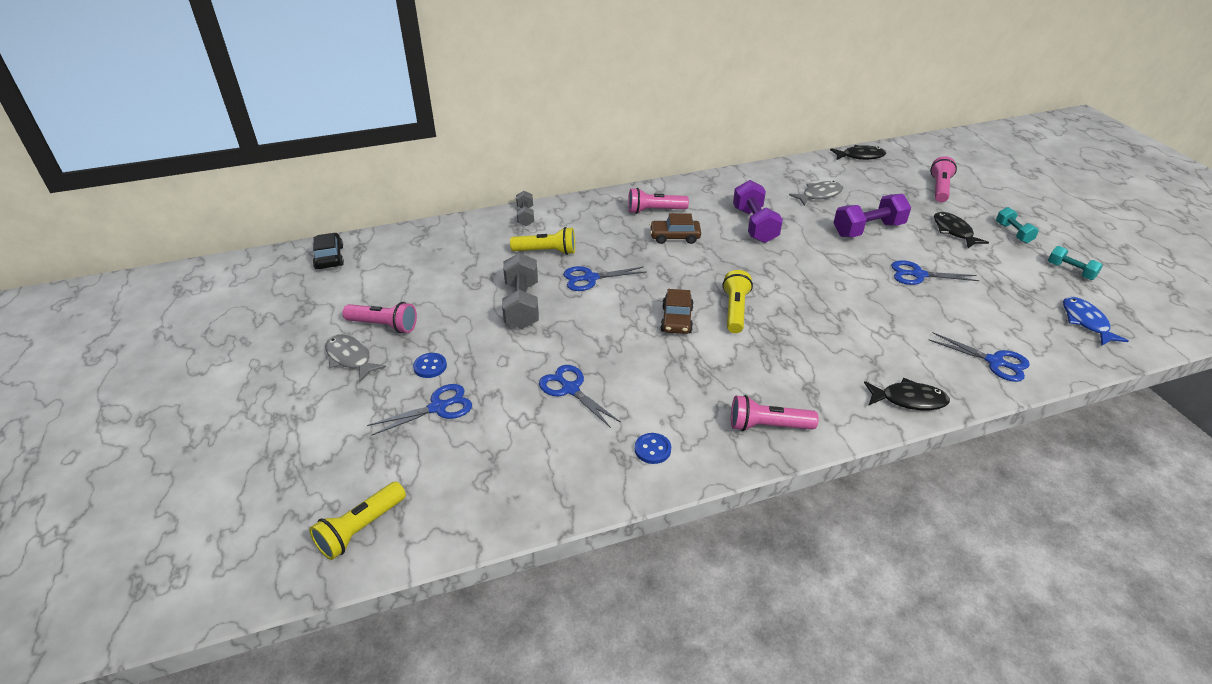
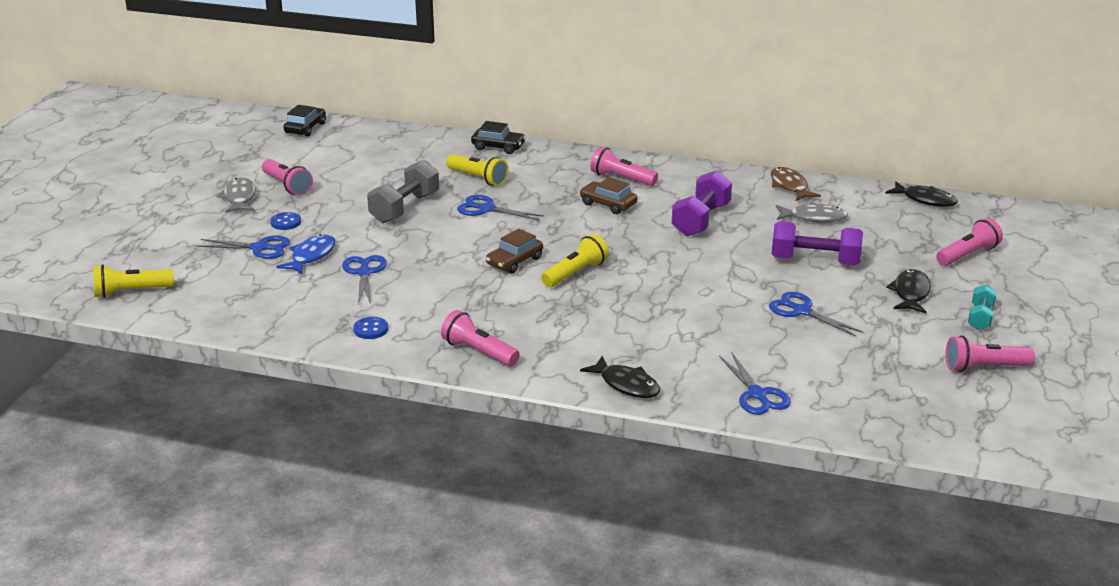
camera: 35 degrees right, 10 degrees down
grey dumbbell [516,191,534,226] -> black car [471,121,526,154]
turquoise dumbbell [1048,246,1103,280] -> pink flashlight [945,336,1035,372]
blue fish [1063,297,1129,346] -> blue fish moved to [276,234,335,274]
none -> brown fish [771,167,821,201]

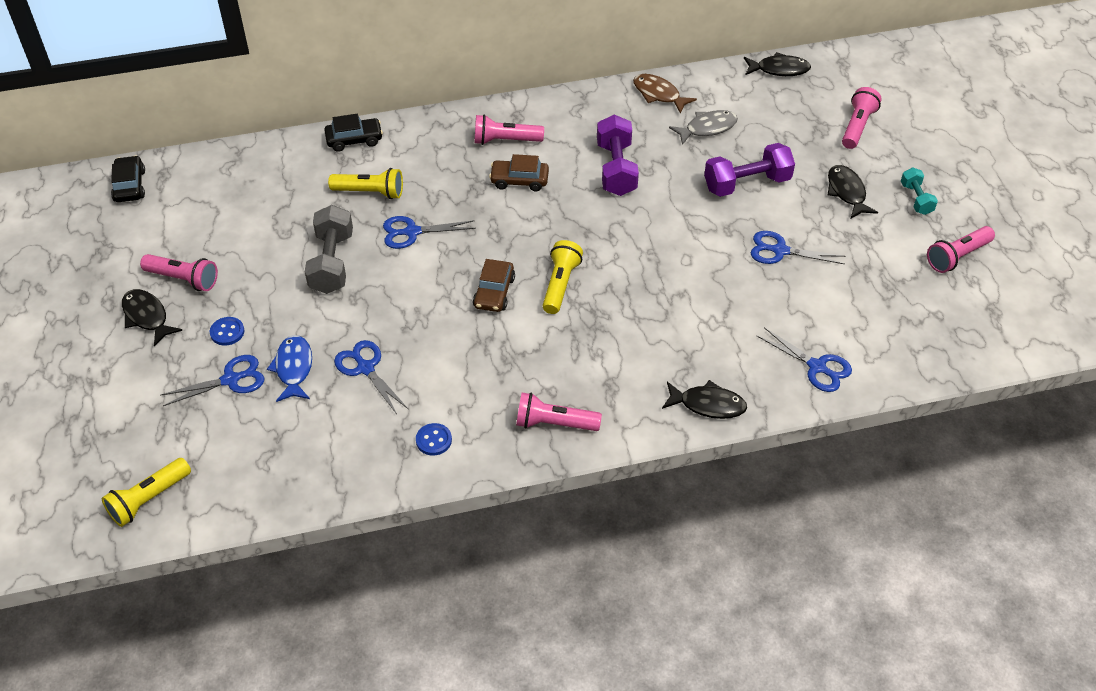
camera: 30 degrees left, 20 degrees up
grey fish [217,178,256,213] -> black fish [122,289,182,347]

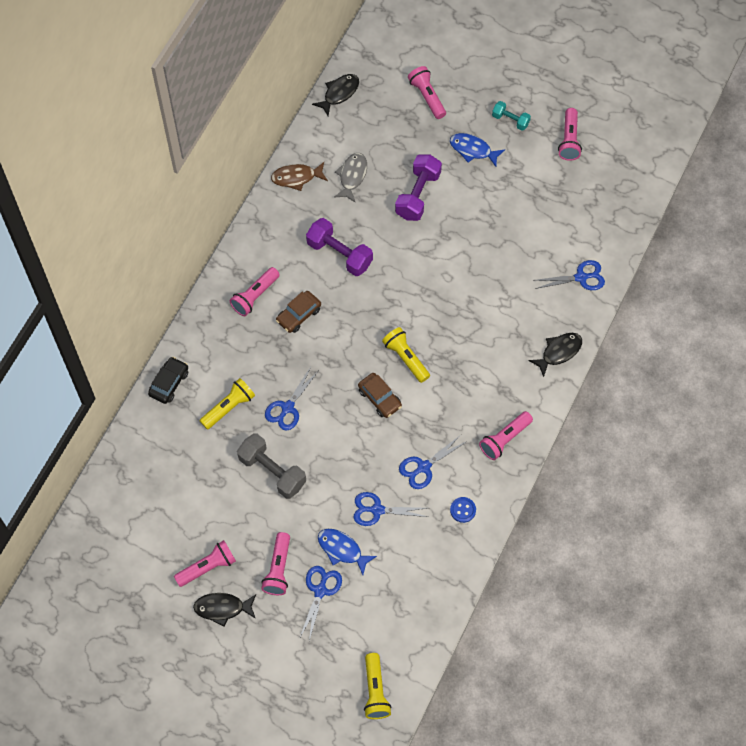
camera: 50 degrees left, 15 degrees up
black car [111,155,145,202] -> none
blue button [210,317,244,346] -> pink flashlight [261,532,290,595]
blue scissors [751,231,845,264] -> blue scissors moved to [399,435,466,489]
black fish [828,165,878,219] -> blue fish [450,133,505,167]

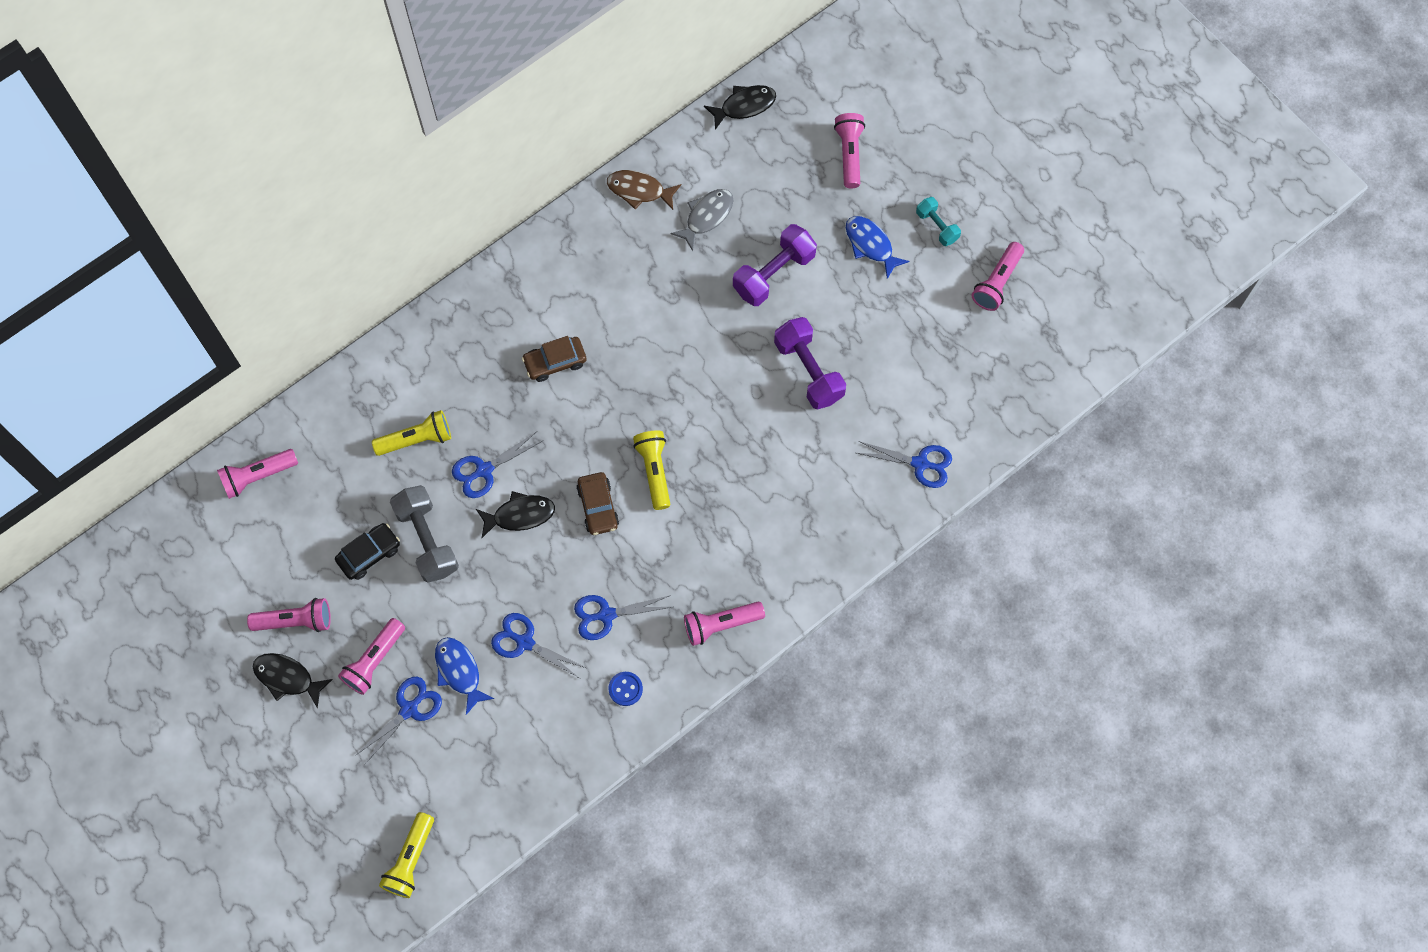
camera: 25 degrees right, 5 degrees up
black car [148,357,188,404] -> black car moved to [335,523,400,580]
pink flashlight [230,267,280,316] -> pink flashlight moved to [217,449,298,499]
purple dumbbell [306,218,373,276] -> purple dumbbell moved to [774,317,846,410]
black fish [528,333,582,377] -> black fish moved to [476,491,555,538]

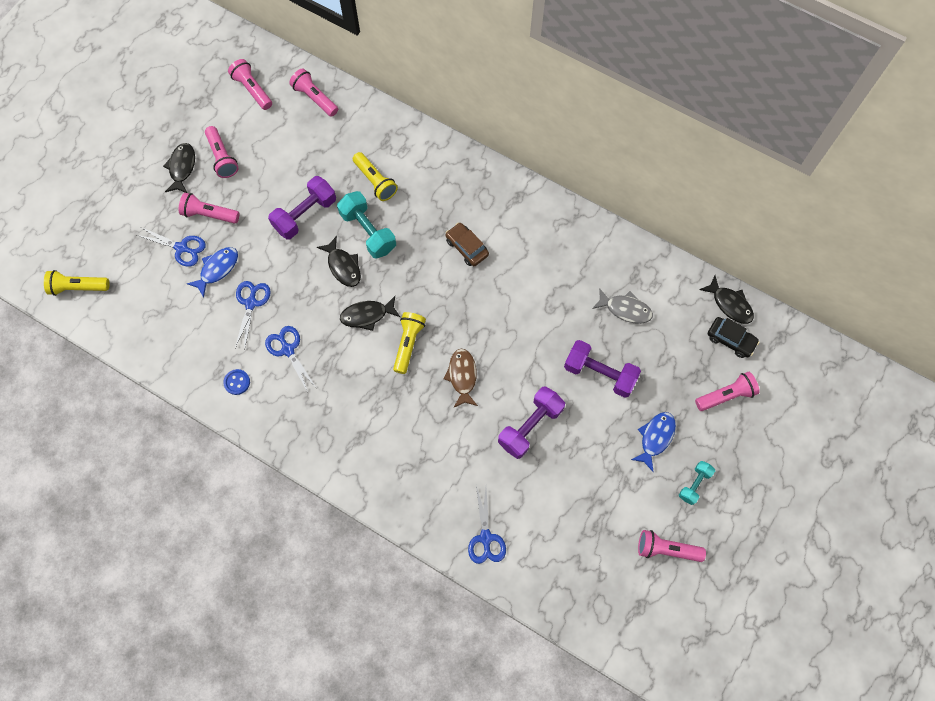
camera: 70 degrees right, 0 degrees up
black car [335,523,400,580] -> black car moved to [708,317,759,358]
grey dumbbell [390,485,459,583] -> purple dumbbell [268,176,336,239]
blue scissors [452,432,542,498] -> turquoise dumbbell [337,191,396,259]
brown car [576,472,619,535] -> black fish [340,296,400,331]
brown fish [607,170,681,210] -> brown fish moved to [443,349,478,408]
yellow flashlight [633,430,670,510] -> yellow flashlight turned 45 degrees counterclockwise [393,312,426,374]
pink flashlight [684,602,765,646] -> pink flashlight moved to [228,59,272,110]

